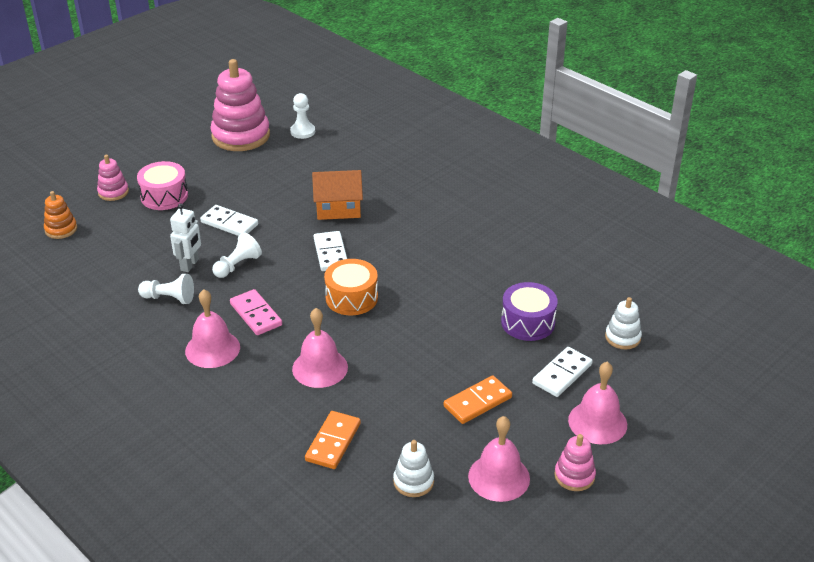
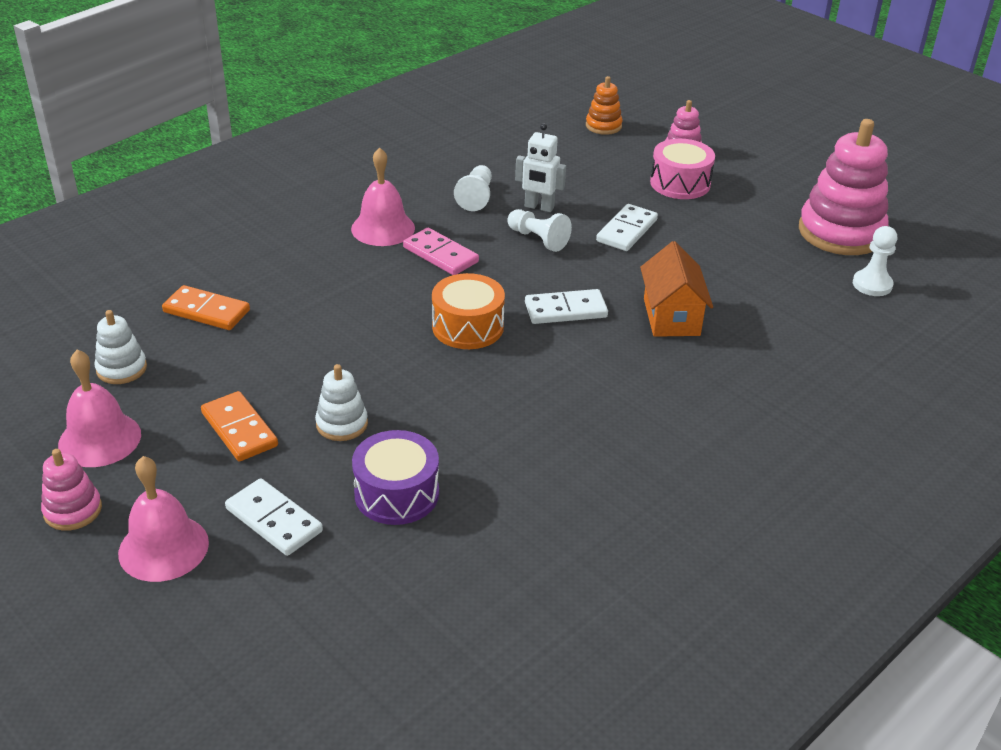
camera: 90 degrees right, 0 degrees up
pink domino [230,289,282,335] -> pink domino turned 75 degrees clockwise [403,228,479,275]
pink bell [292,308,348,388] -> none
white stacking toy [605,297,642,349] -> white stacking toy moved to [315,364,368,441]

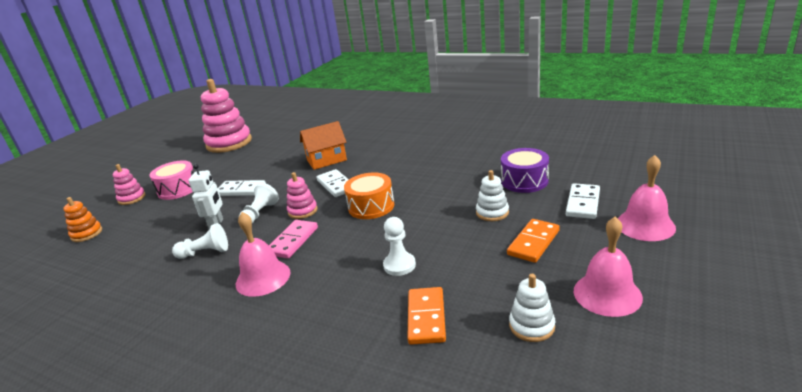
camera: 105 degrees left, 10 degrees down
pink stacking toy [41,449,102,531] -> pink stacking toy moved to [287,172,317,219]
white pawn [853,226,897,296] -> white pawn moved to [383,217,416,276]

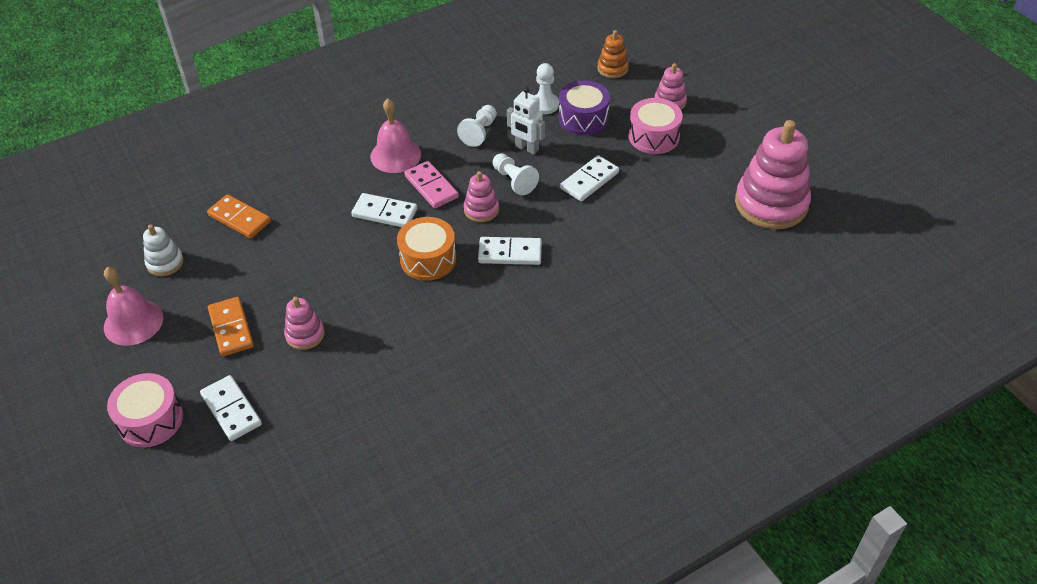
camera: 120 degrees right, 20 degrees up
orange house [300,121,347,170] -> none
white pawn [383,217,416,276] -> white pawn moved to [535,63,559,114]
white stacking toy [476,170,509,221] -> pink stacking toy [284,297,325,350]
purple drum [501,148,549,193] -> purple drum moved to [559,80,610,135]
pink bell [618,155,676,241] -> pink drum [107,373,183,447]
none -> white domino [351,193,417,227]

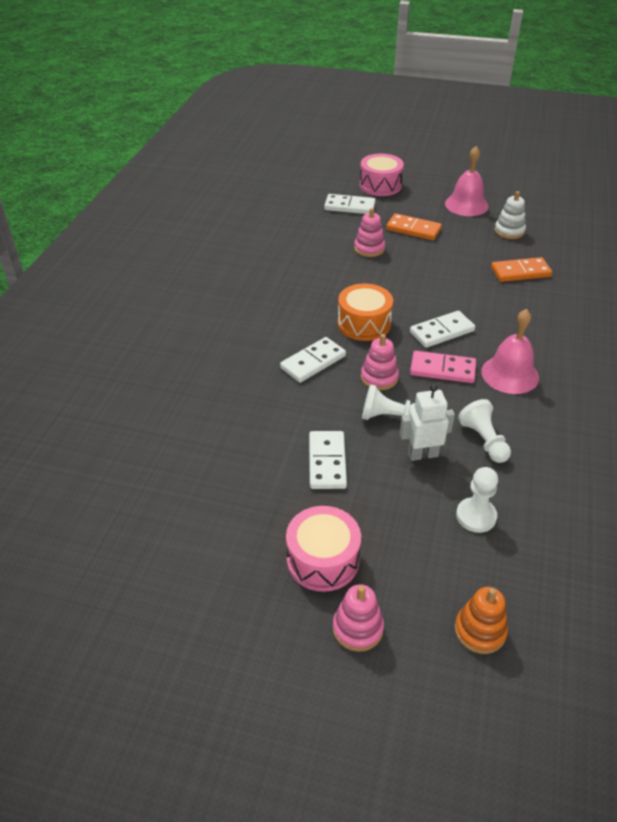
camera: 135 degrees right, 5 degrees down
purple drum [559,80,610,135] -> none
pink stacking toy [735,120,811,229] -> none

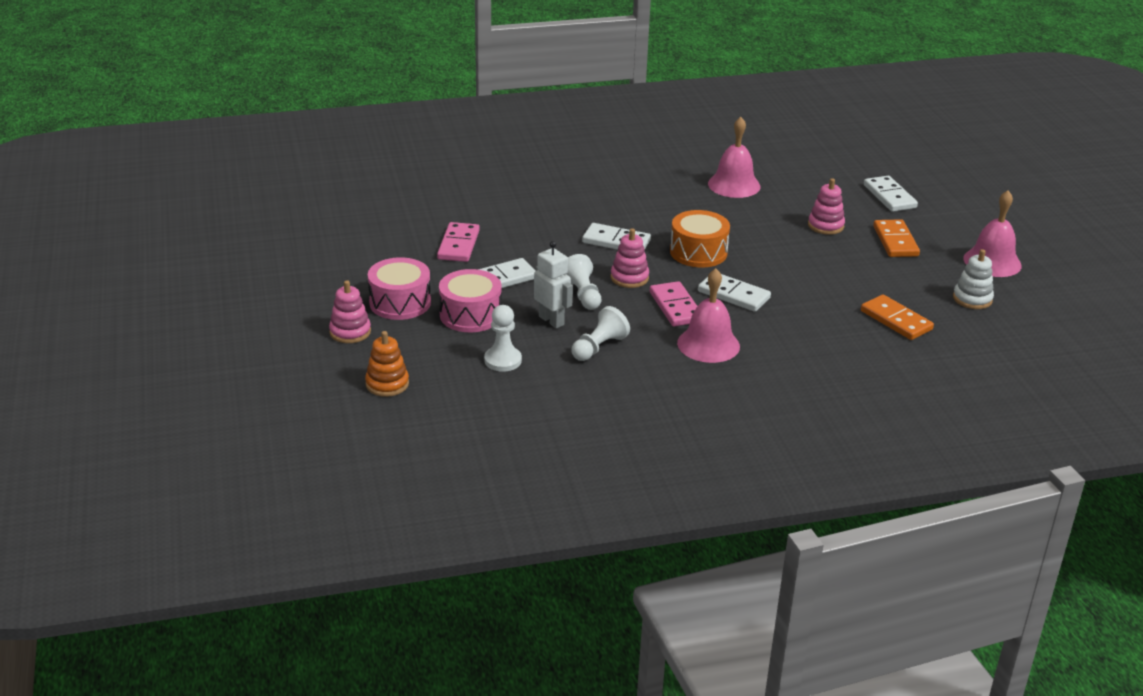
camera: 60 degrees right, 10 degrees down
pink drum [360,154,404,196] -> pink drum moved to [439,269,502,332]
none -> pink domino [437,222,480,262]
none -> pink bell [708,117,760,198]

